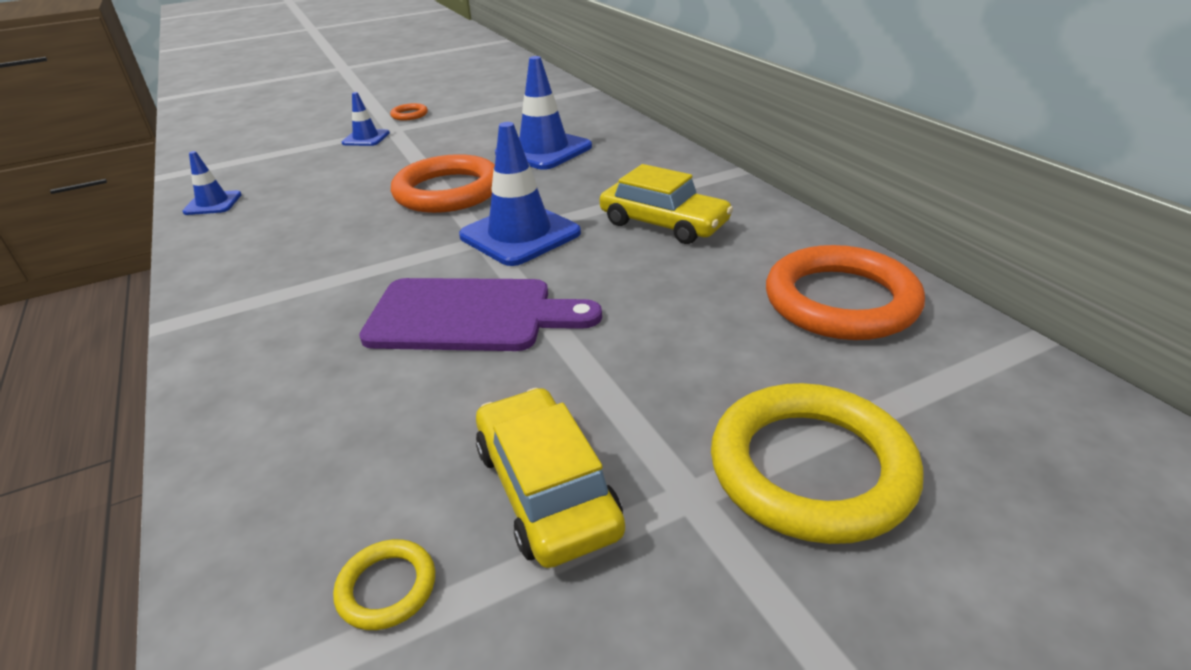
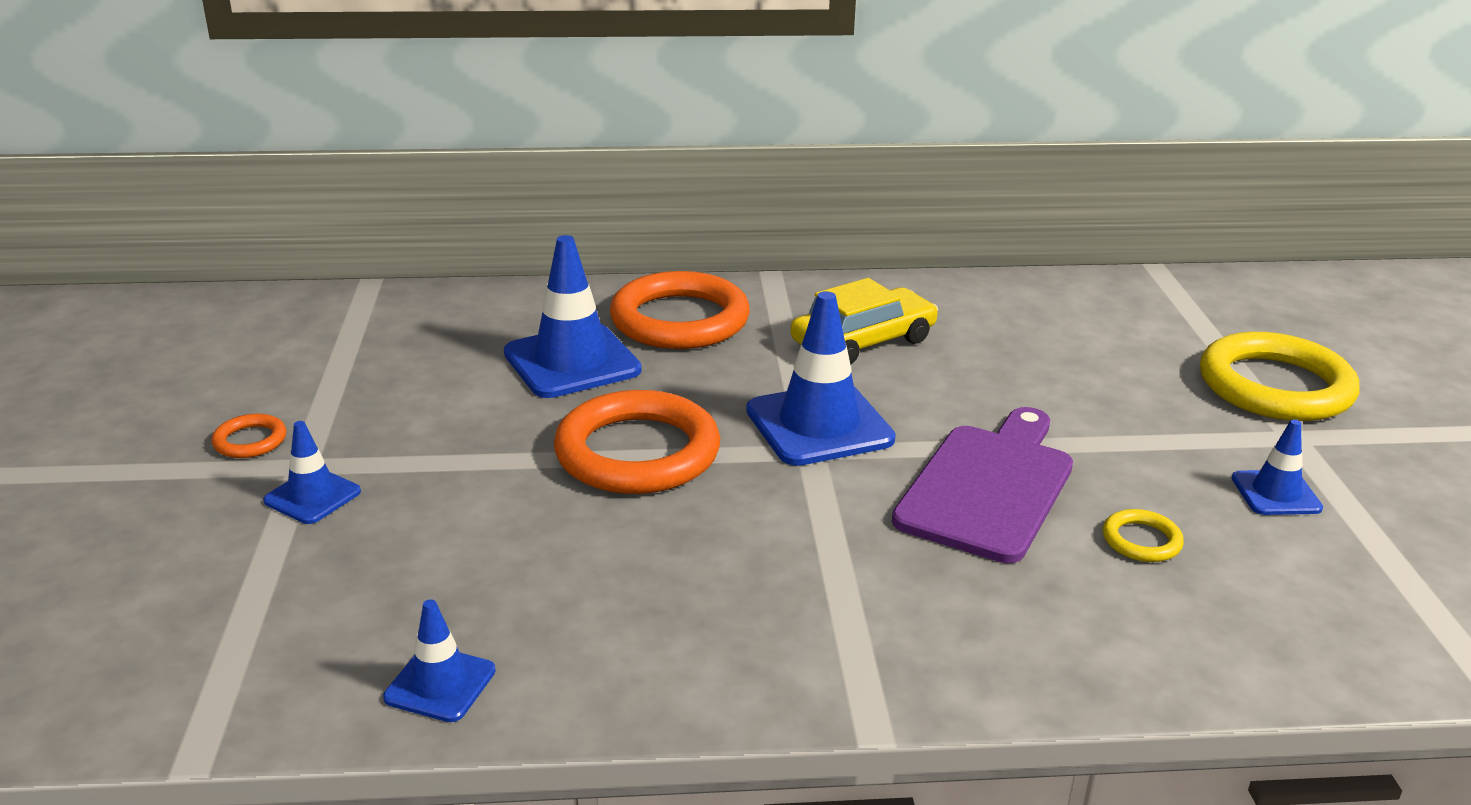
camera: 70 degrees left, 5 degrees down
yellow ring [333,539,435,630] -> yellow ring moved to [1103,509,1184,562]
yellow car [476,388,625,568] -> blue traffic cone [1232,419,1323,515]
orange ring [766,245,925,340] -> orange ring moved to [610,271,750,349]

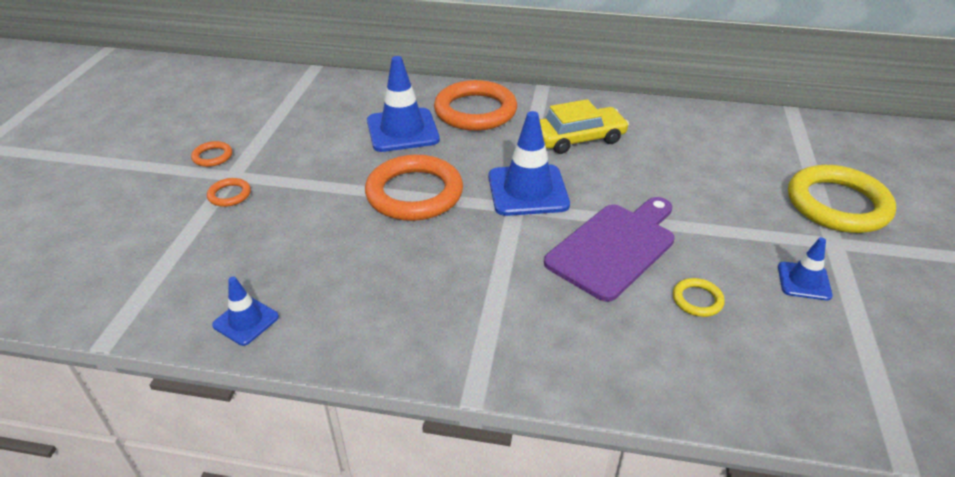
camera: 15 degrees right, 10 degrees up
blue traffic cone [263,421,361,524] -> orange ring [207,178,251,207]

